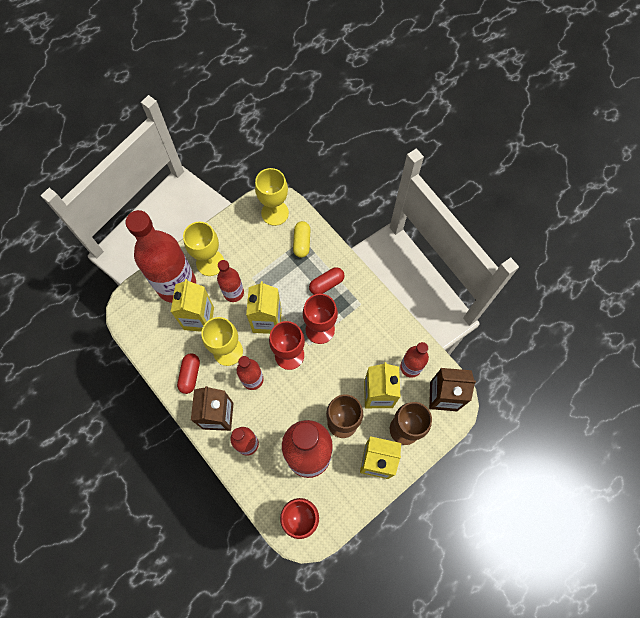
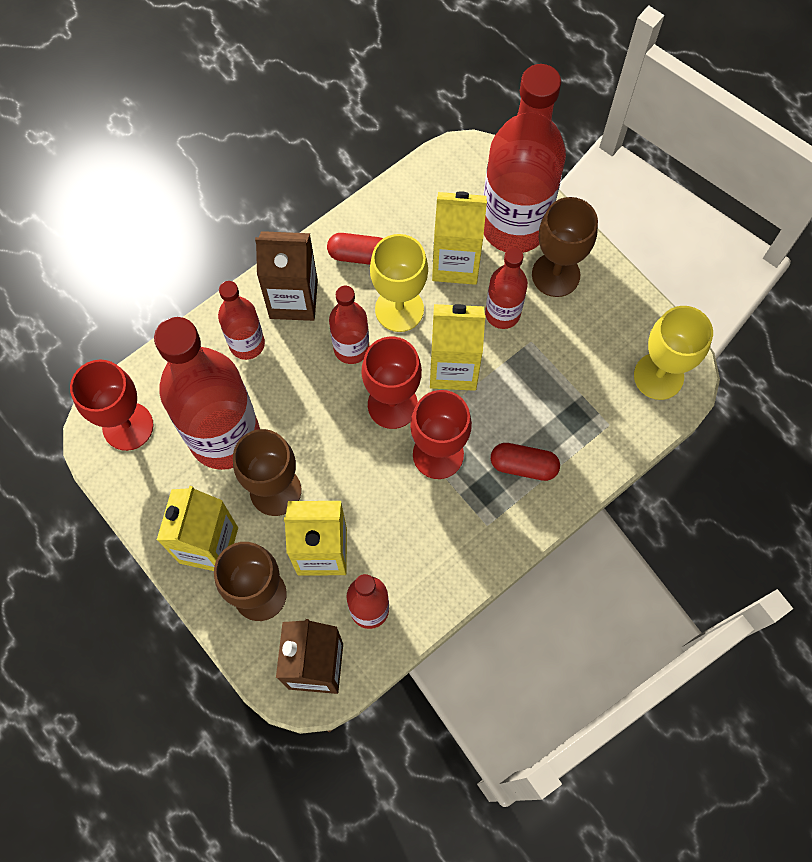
camera: 90 degrees right, 0 degrees up
yellow goblet [183,222,224,276] -> brown goblet [532,197,598,297]
yellow capsule [293,221,310,258] -> none
red capsule [309,267,345,295] -> red capsule turned 45 degrees counterclockwise [491,443,560,481]

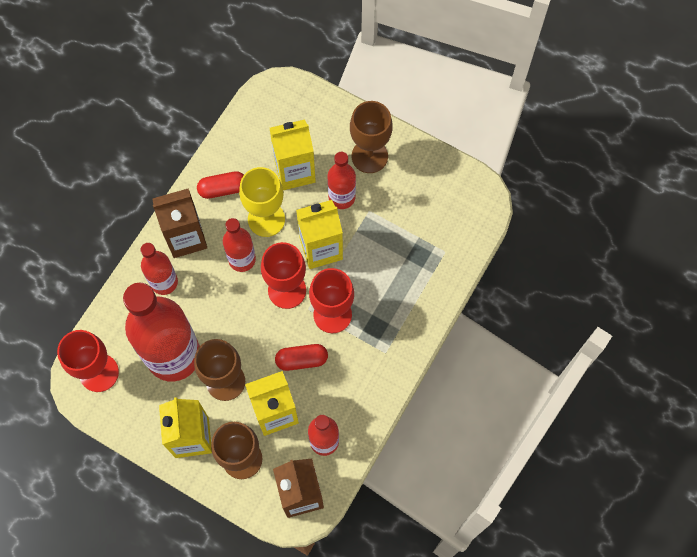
camera: 20 degrees left, 0 degrees up
red bottle [483,64,566,253] -> none
red capsule [491,443,560,481] -> red capsule moved to [275,344,328,371]
yellow goblet [634,306,713,400] -> none

